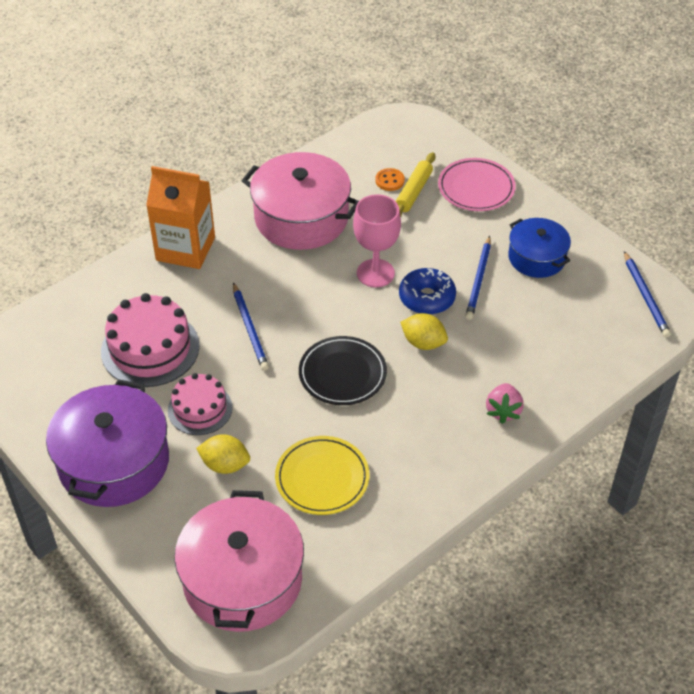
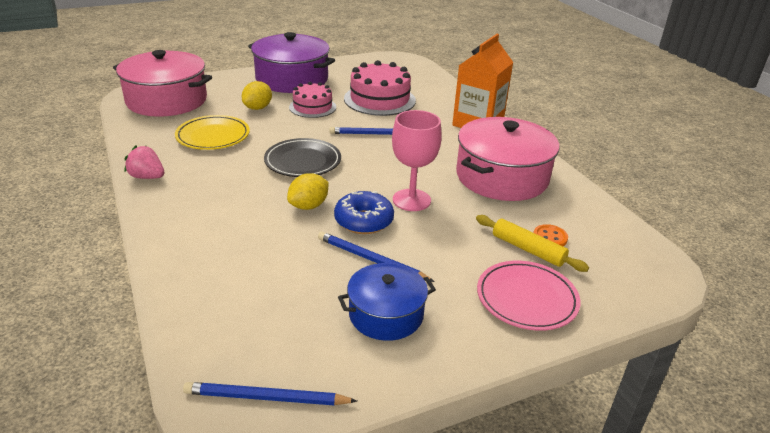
camera: 105 degrees right, 15 degrees down
pink strawberry [486,383,524,424] -> pink strawberry moved to [124,145,164,179]

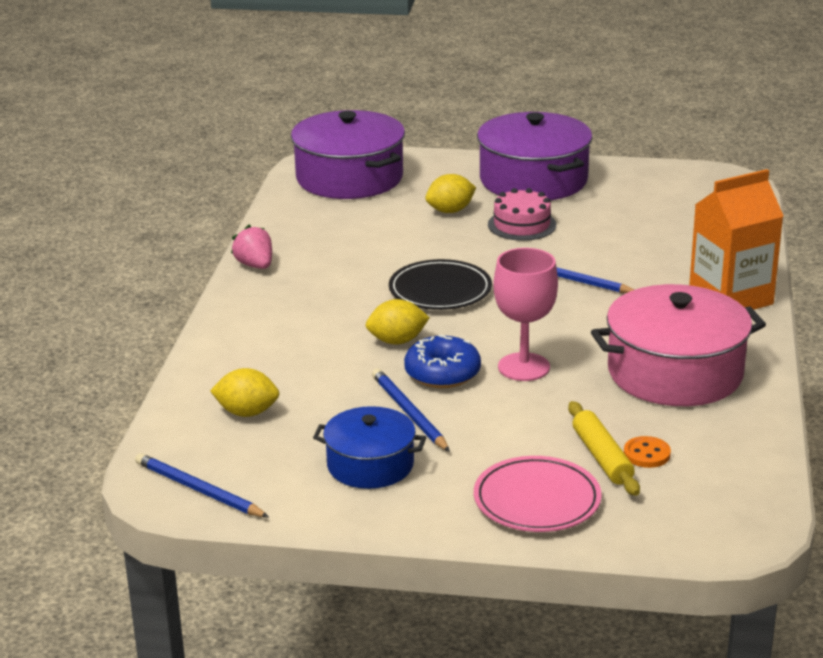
camera: 35 degrees right, 5 degrees down
pink pot [113,50,212,117] -> purple pot [291,110,405,199]
yellow plate [175,115,250,150] -> none
pink cake [344,60,416,116] -> none
none -> yellow lemon [210,368,279,417]

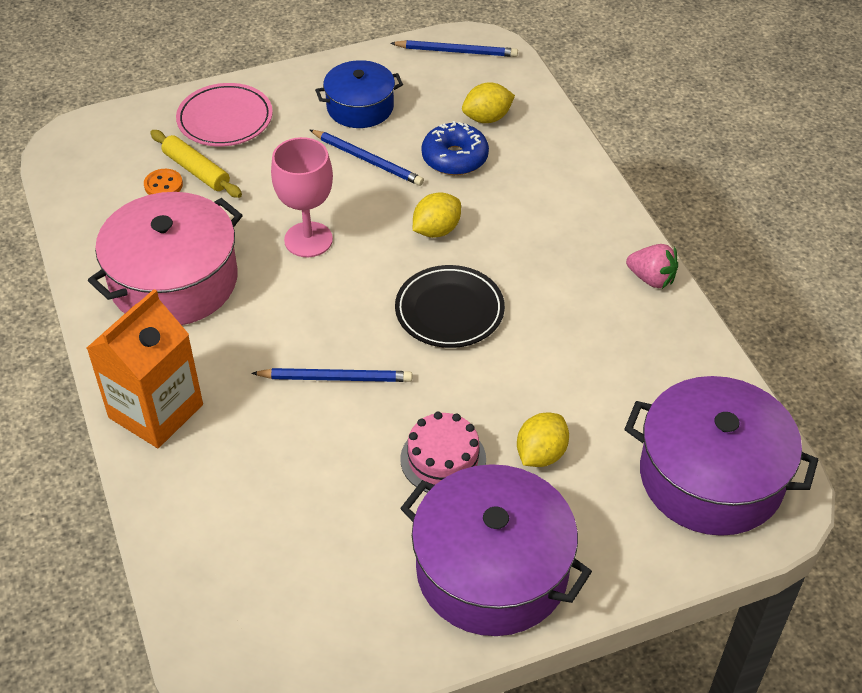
camera: 150 degrees right, 20 degrees up
blue donut [404,335,481,388] -> blue donut moved to [421,121,489,175]

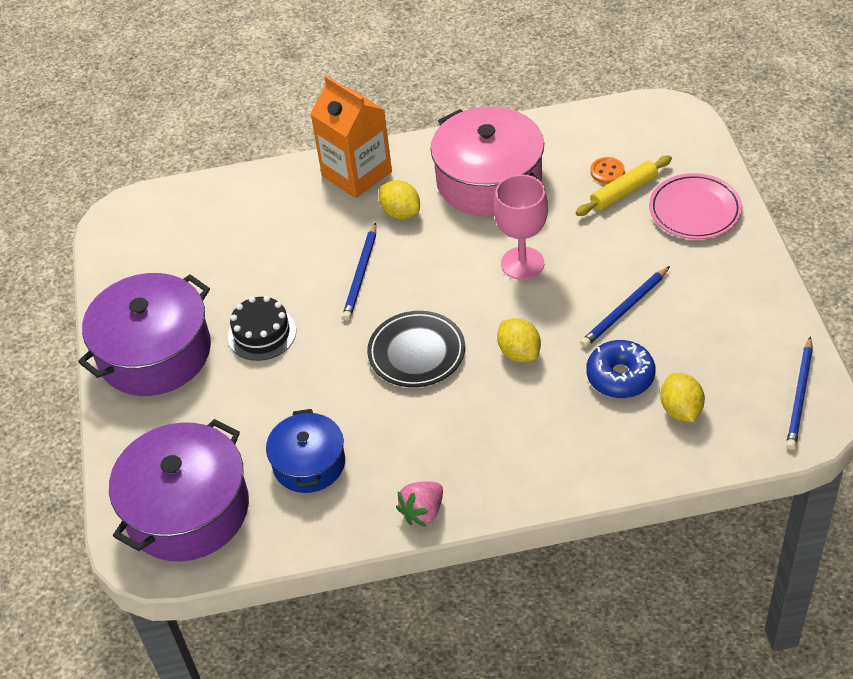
camera: 105 degrees right, 0 degrees up
blue pot [315,60,403,128] -> blue pot moved to [266,409,345,493]
pink cake [400,411,486,493] -> black cake [228,296,296,361]
yellow lemon [517,412,569,467] -> yellow lemon moved to [379,180,420,219]

